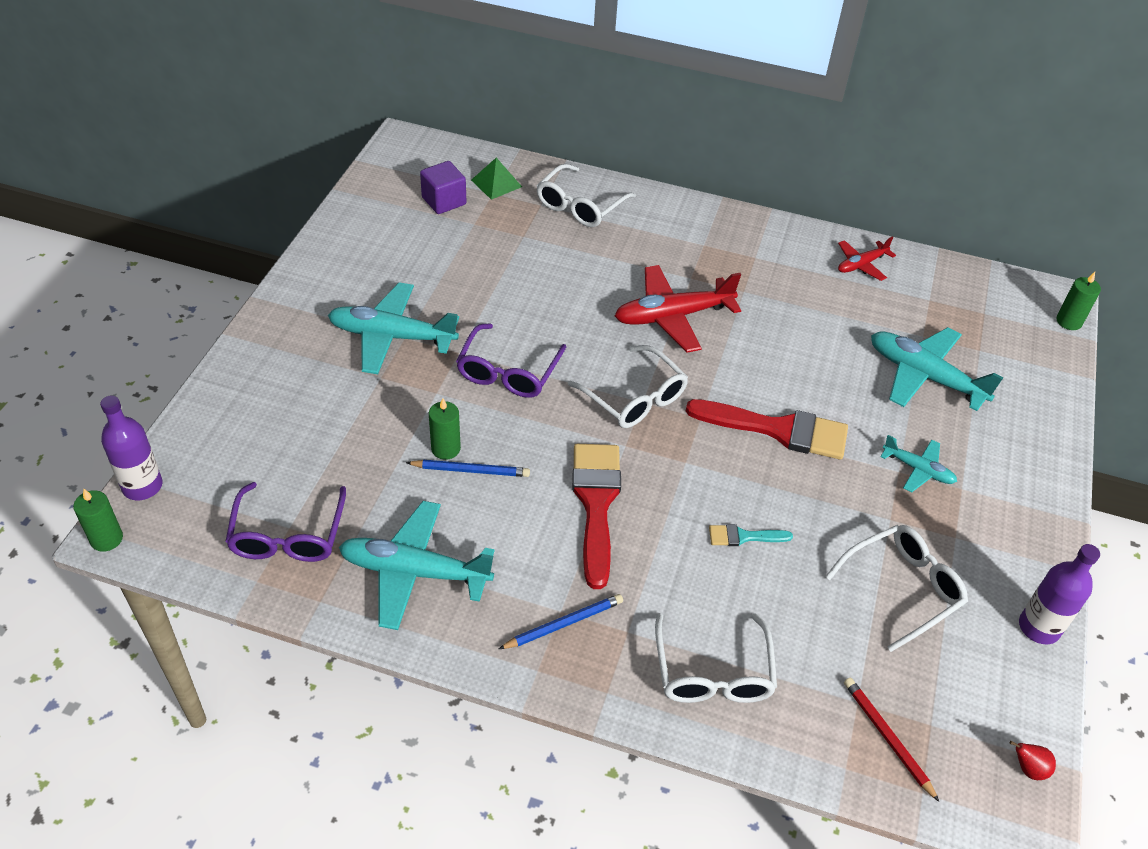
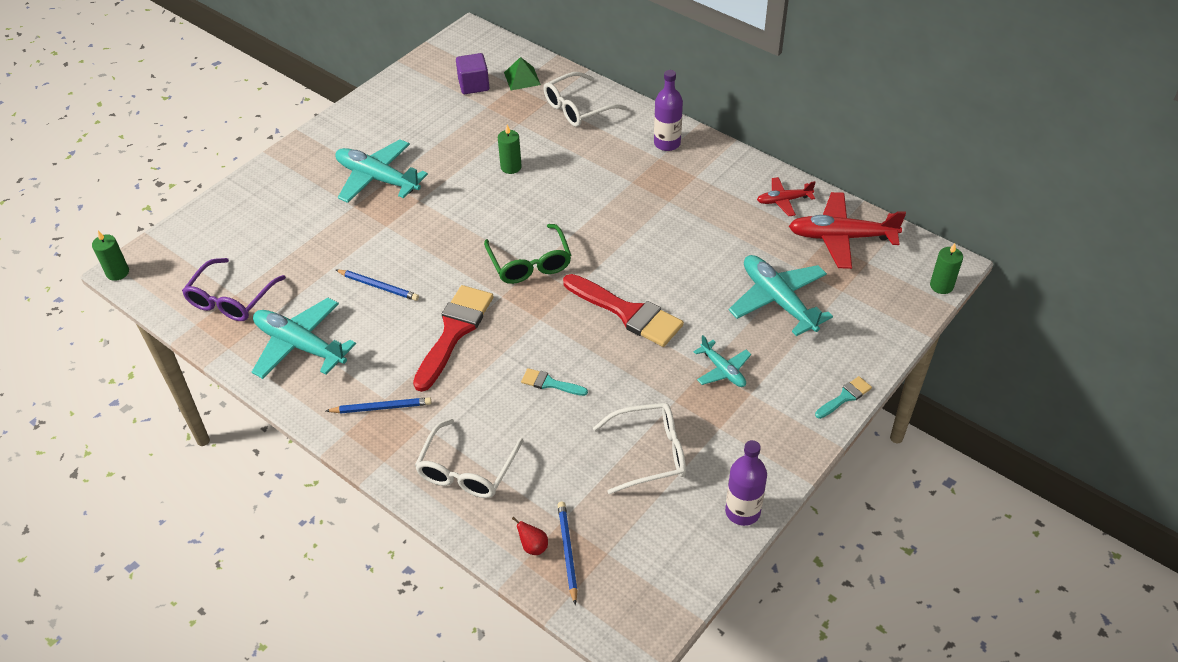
camera: 25 degrees right, 0 degrees up
purple bottle [100,396,163,500] -> purple bottle moved to [654,70,683,151]
green candle [429,398,461,460] -> green candle moved to [498,125,522,174]
purple glasses [456,323,566,398] -> none
white glasses [568,345,688,428] -> green glasses [484,224,571,284]
red plane [615,265,741,353] -> red plane moved to [789,192,906,269]
red pencil [844,678,939,802] -> blue pencil [558,502,578,605]
red pear [1010,741,1056,780] -> red pear moved to [512,517,548,555]
none -> turquoise brush [815,376,872,419]

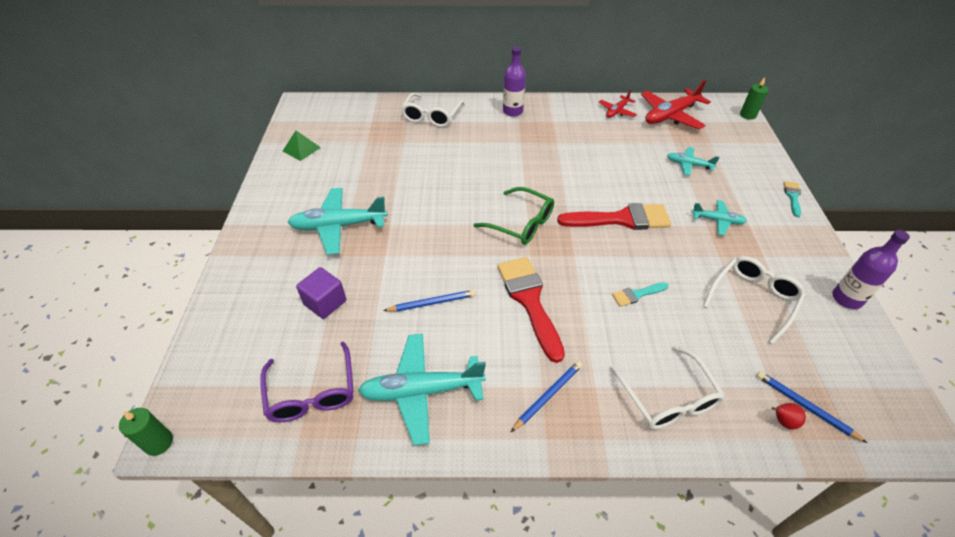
camera: 40 degrees left, 0 degrees up
purple cube [456,53,489,94] -> purple cube moved to [296,267,346,319]
green candle [498,125,522,174] -> none
green pyramid [504,57,541,90] -> green pyramid moved to [283,131,321,161]
turquoise plane [729,255,833,336] -> turquoise plane [667,147,720,176], size x0.55

